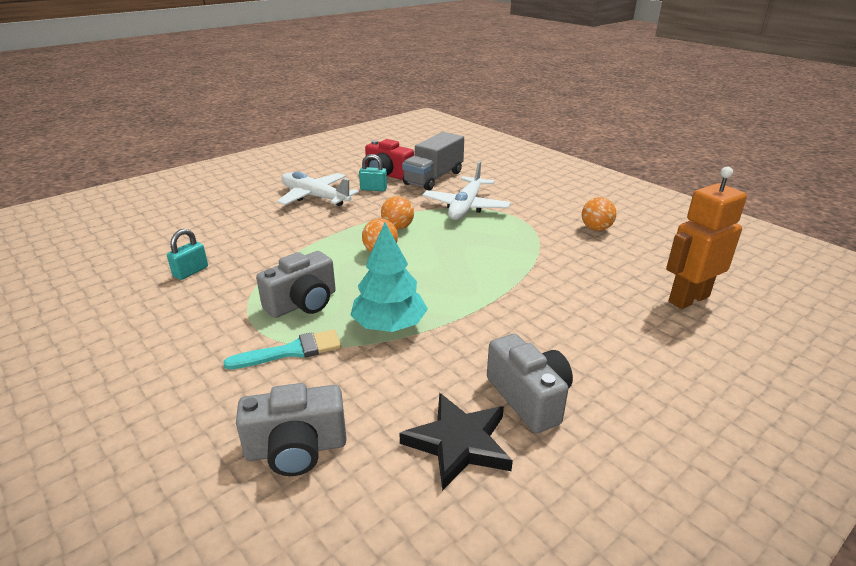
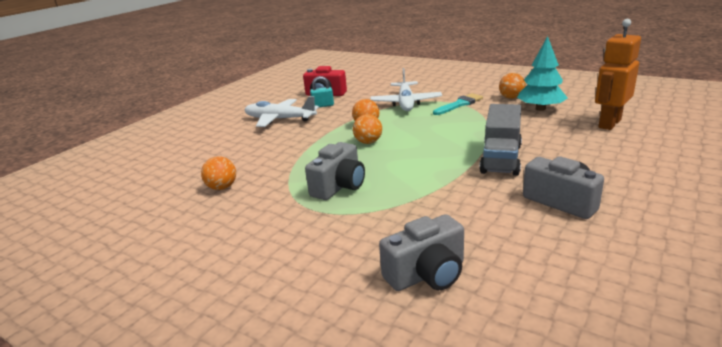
camera: 15 degrees left, 5 degrees down
turquoise padlock [167,229,208,280] -> orange ball [201,156,236,190]
turquoise brush [223,329,341,370] -> turquoise brush moved to [433,93,483,115]
turquoise tree [350,223,428,332] -> turquoise tree moved to [517,36,568,111]
black star [399,393,513,491] -> none
grey truck [402,132,464,190] -> grey truck moved to [479,104,522,176]

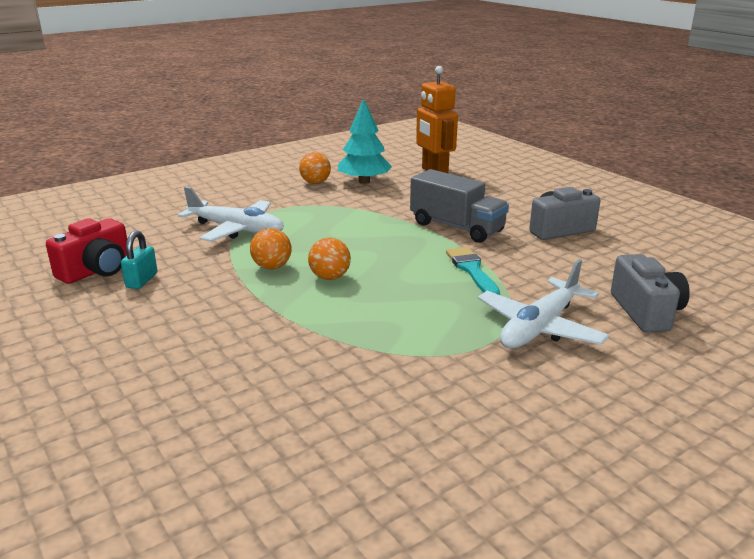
camera: 70 degrees left, 0 degrees up
orange ball [201,156,236,190] -> none
white plane [245,96,319,127] -> white plane moved to [478,259,610,349]
grey camera [305,142,365,200] -> none
turquoise brush [433,93,483,115] -> turquoise brush moved to [446,247,500,295]

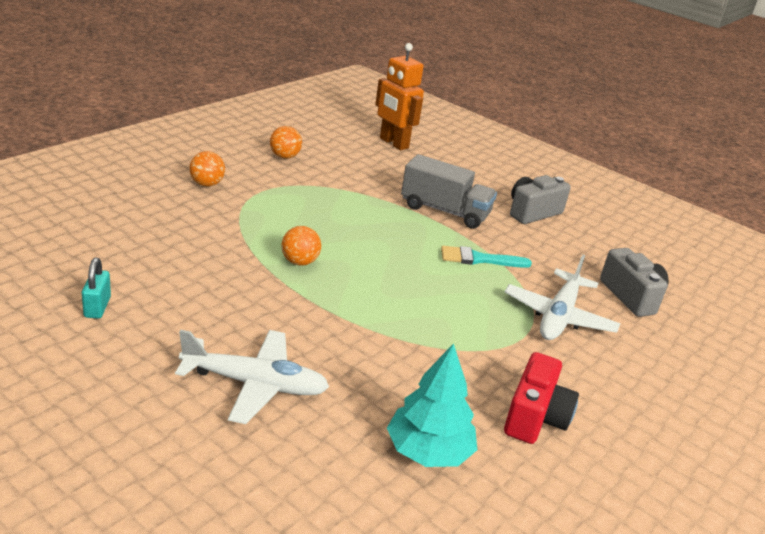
camera: 20 degrees left, 5 degrees up
red camera [46,218,127,284] -> red camera moved to [504,352,579,444]
turquoise padlock [121,231,157,289] -> turquoise padlock moved to [82,258,111,319]
white plane [178,187,284,242] -> white plane moved to [175,330,329,424]
orange ball [308,238,351,280] -> orange ball moved to [189,151,225,187]
turquoise tree [338,98,392,184] -> turquoise tree moved to [387,343,477,467]
turquoise brush [446,247,500,295] -> turquoise brush turned 60 degrees counterclockwise [441,246,532,268]

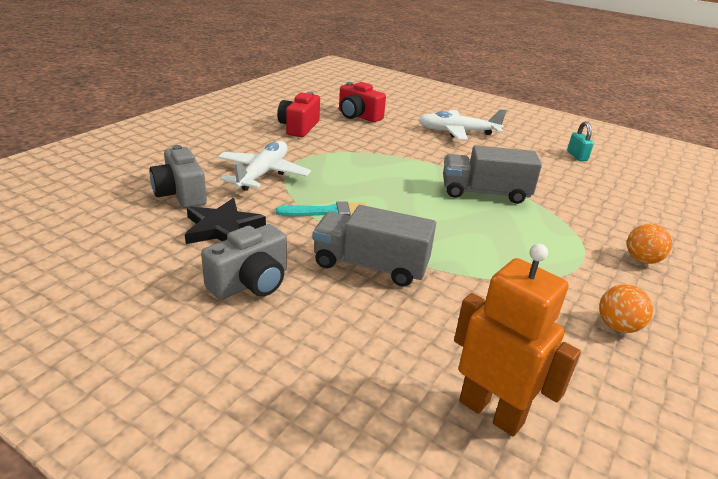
camera: 175 degrees right, 0 degrees up
orange ball [281,226,321,266] -> grey truck [443,145,542,204]
turquoise tree [387,343,477,467] -> red camera [339,82,386,122]
none -> black star [185,198,266,244]

